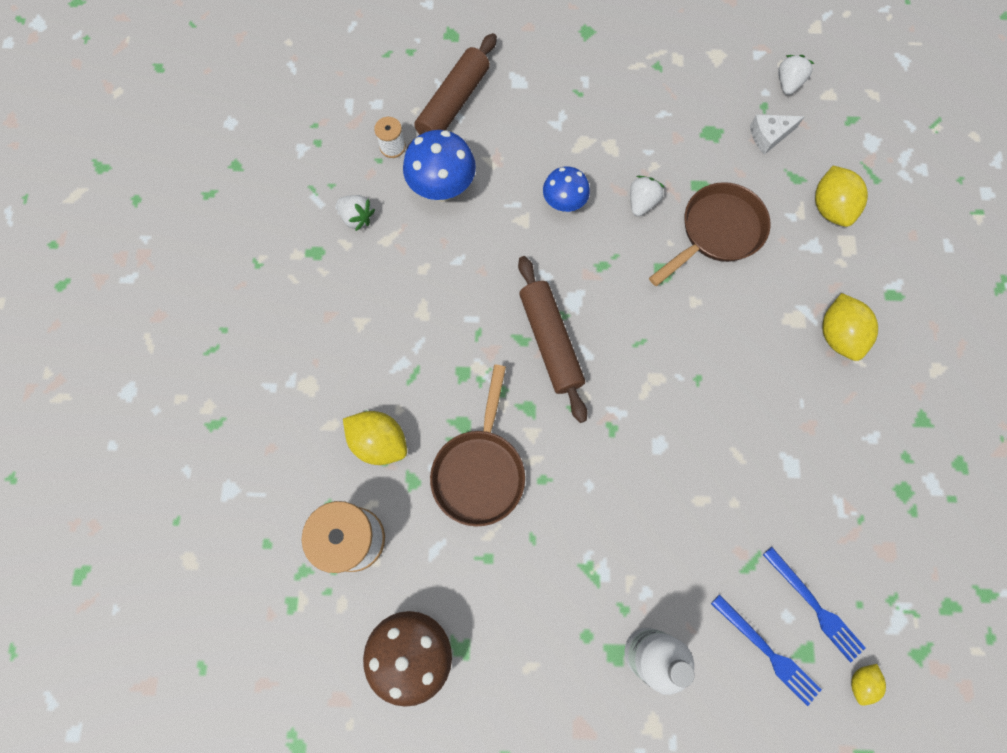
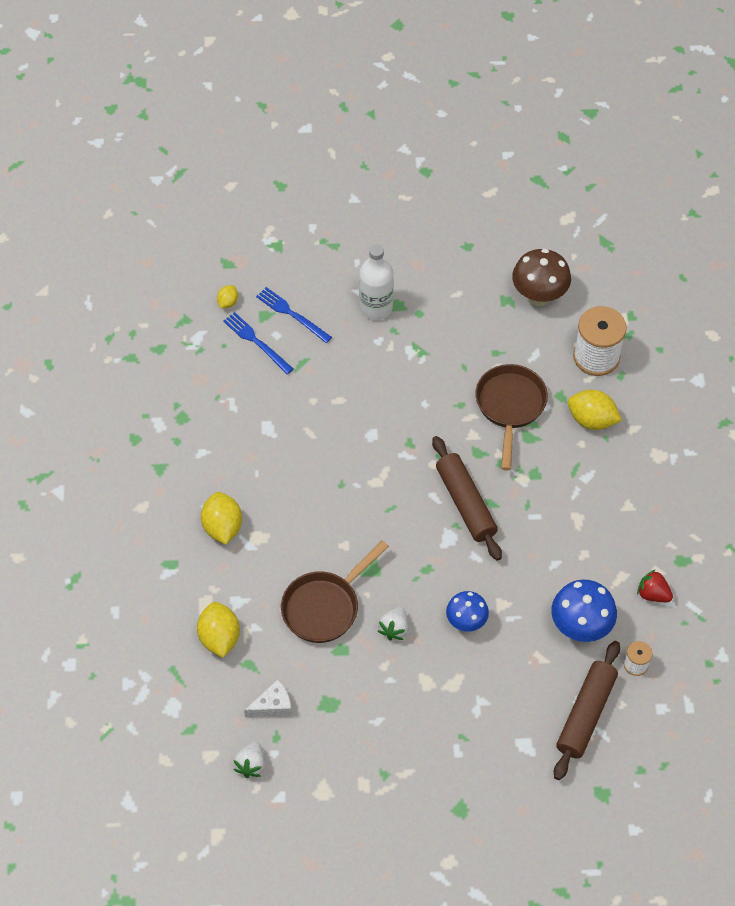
camera: 175 degrees right, 15 degrees down
white strawberry [336,195,375,231] -> red strawberry [637,569,673,602]

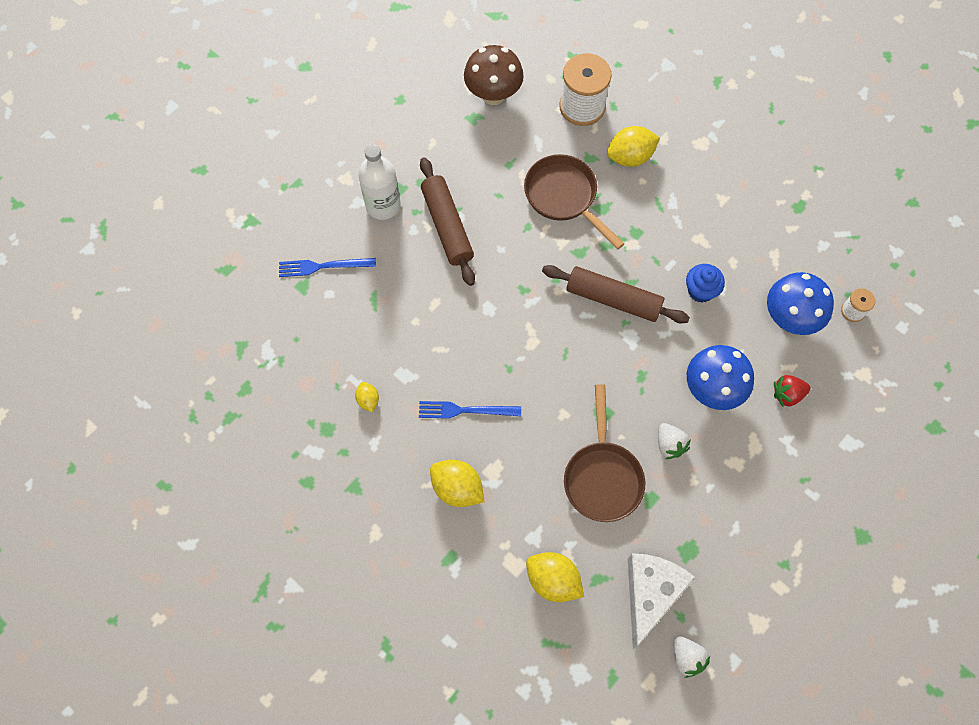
camera: 45 degrees left, 10 degrees up
yellow lemon [217,285,238,308] -> yellow lemon moved to [355,382,379,412]
blue fork [223,312,293,374] -> blue fork moved to [419,401,521,419]
white cheese [244,679,292,717] -> white cheese [628,553,696,649], size x1.79
blue mushroom [446,591,489,632] -> blue mushroom [687,345,754,410], size x1.53
brown rolling pin [554,641,620,780] -> brown rolling pin moved to [420,157,475,286]
red strawberry [637,569,673,602] -> red strawberry moved to [774,375,811,407]
none -> blue cupcake [686,264,725,303]

